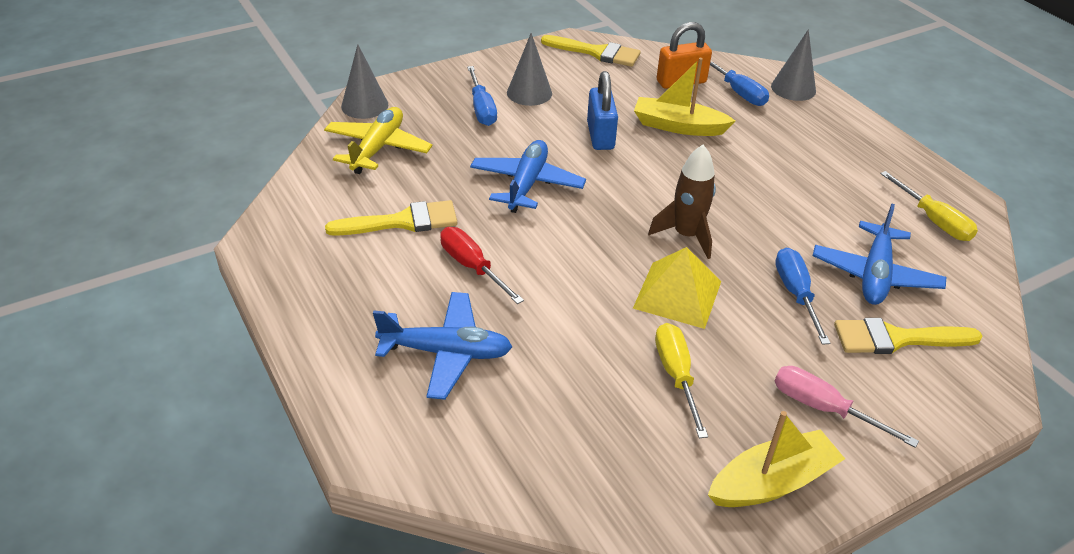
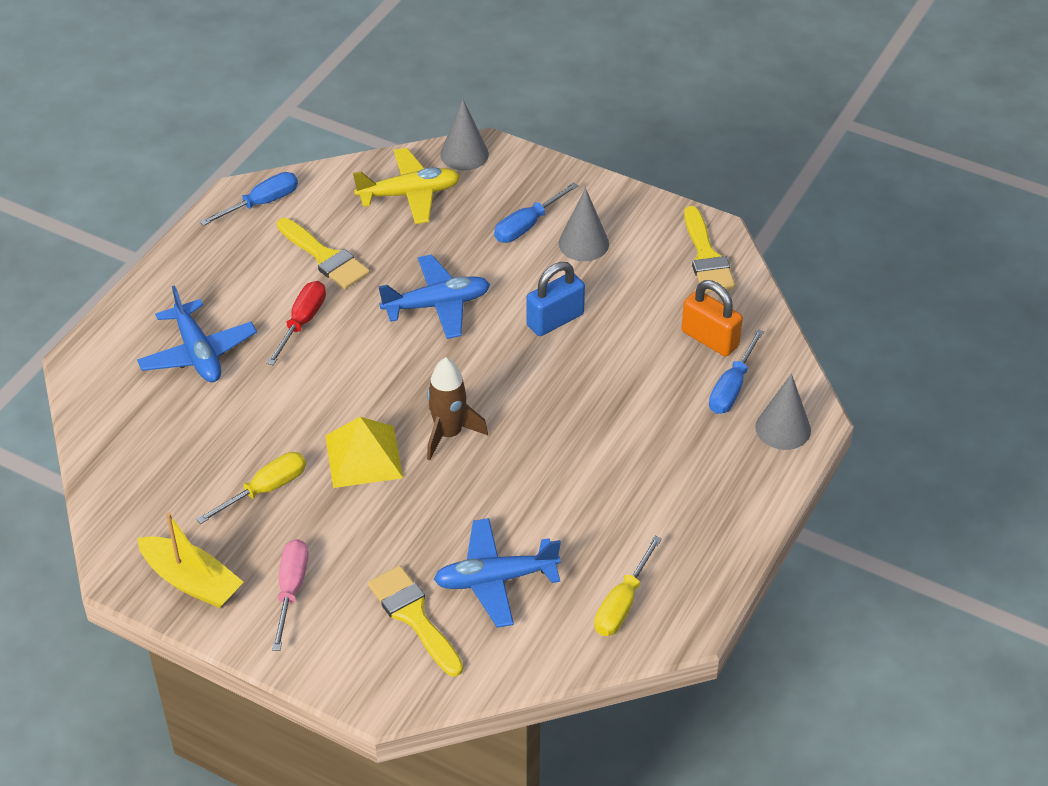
camera: 60 degrees right, 5 degrees up
yellow boat [634,58,735,136] -> none
blue screwdriver [775,247,830,345] -> blue screwdriver moved to [200,172,298,226]

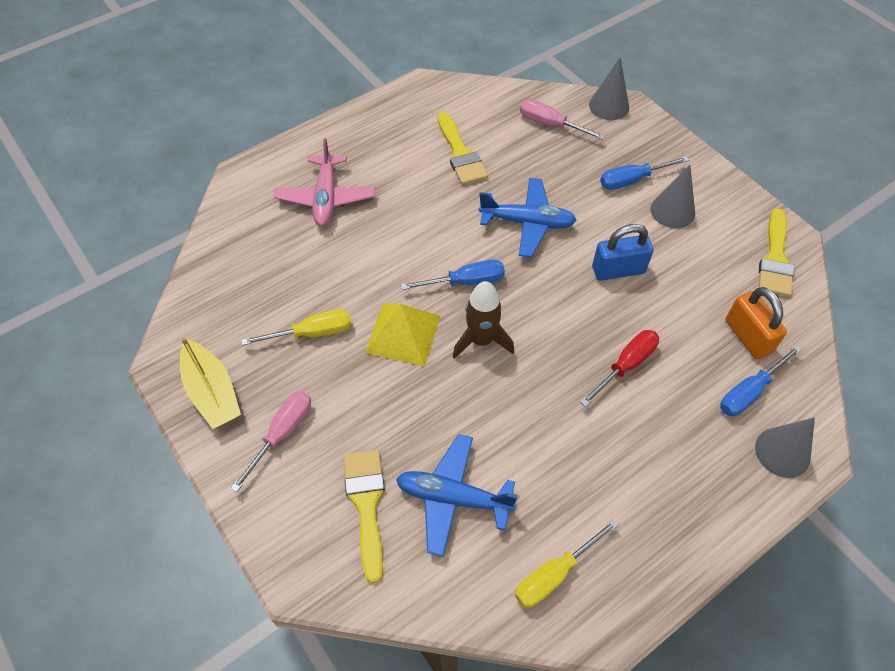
camera: 25 degrees right, 10 degrees up
blue plane [137,285,257,382] -> pink plane [274,138,375,226]
blue screwdriver [200,172,298,226] -> blue screwdriver moved to [401,260,505,290]
red screwdriver [267,281,326,365] -> red screwdriver moved to [580,330,659,407]
yellow plane [353,148,460,224] -> pink screwdriver [520,99,605,140]

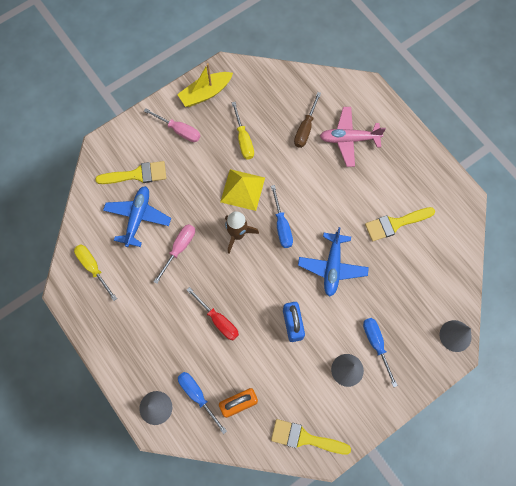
camera: 90 degrees right, 15 degrees up
pink screwdriver [520,99,605,140] -> pink screwdriver moved to [154,224,195,284]
none -> brown screwdriver [294,92,321,148]

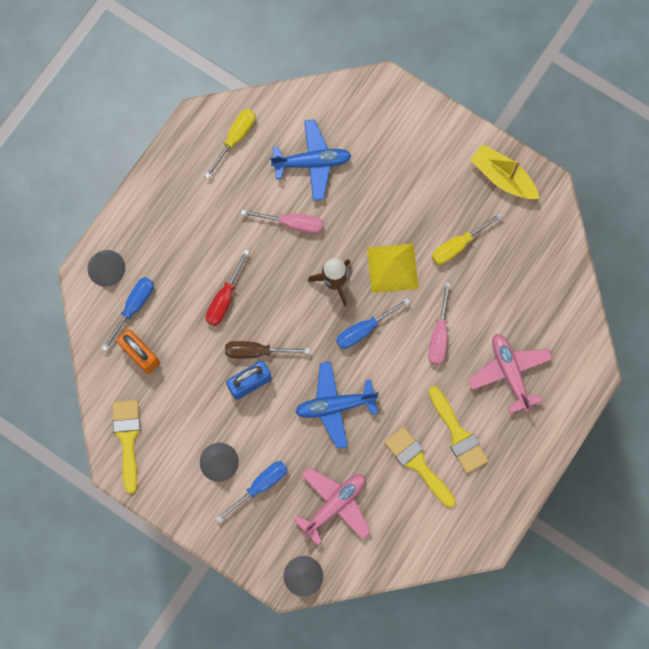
camera: 70 degrees right, 5 degrees up
yellow brush [95,161,166,184] -> yellow brush moved to [429,386,488,473]
pink screwdriver [144,108,200,142] -> pink screwdriver moved to [428,282,451,365]
brown screwdriver [294,92,321,148] -> brown screwdriver moved to [225,341,310,359]
none -> pink plane [293,467,371,545]

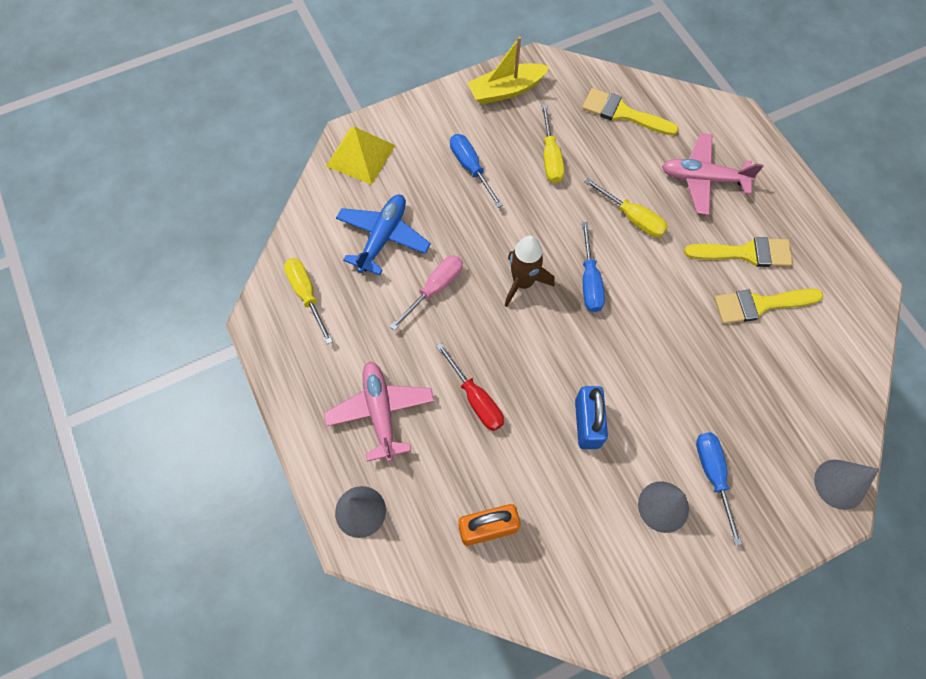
camera: 60 degrees left, 10 degrees down
blue screwdriver [102,277,154,351] -> blue screwdriver moved to [450,134,503,208]
yellow brush [112,400,141,494] -> yellow brush moved to [582,88,679,136]
brown screwdriver [225,341,310,359] -> none
pink plane [293,467,371,545] -> pink plane moved to [324,361,434,462]
blue plane [295,361,379,449] -> none
yellow pyramid [367,244,419,293] -> yellow pyramid moved to [326,127,395,185]
pink screwdriver [428,282,451,365] -> yellow screwdriver [584,178,668,238]

